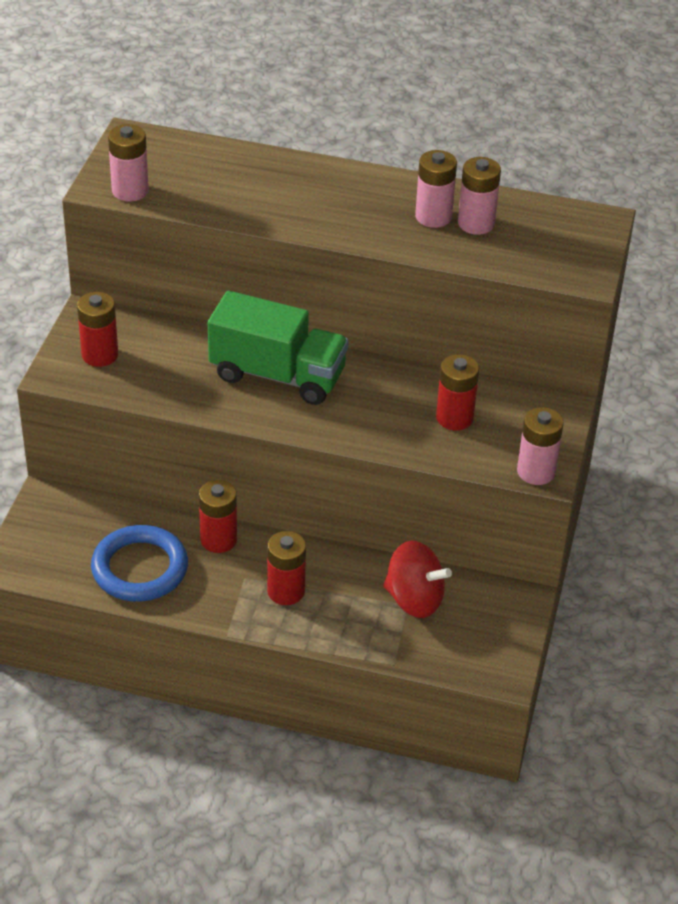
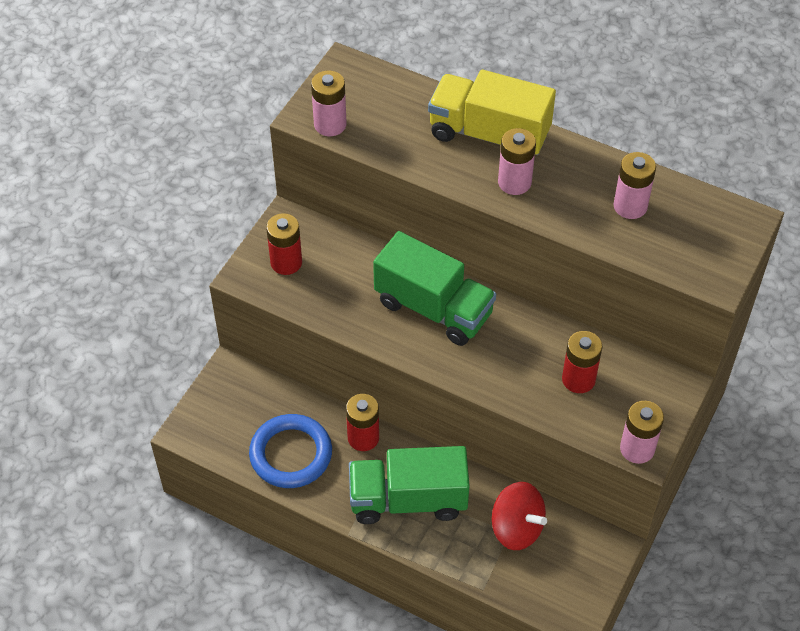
camera: 15 degrees right, 10 degrees up
red battery [267,531,306,605] -> green truck [349,446,469,524]
pink battery [415,150,457,228] -> pink battery moved to [498,128,536,195]
none -> yellow truck [428,70,556,155]

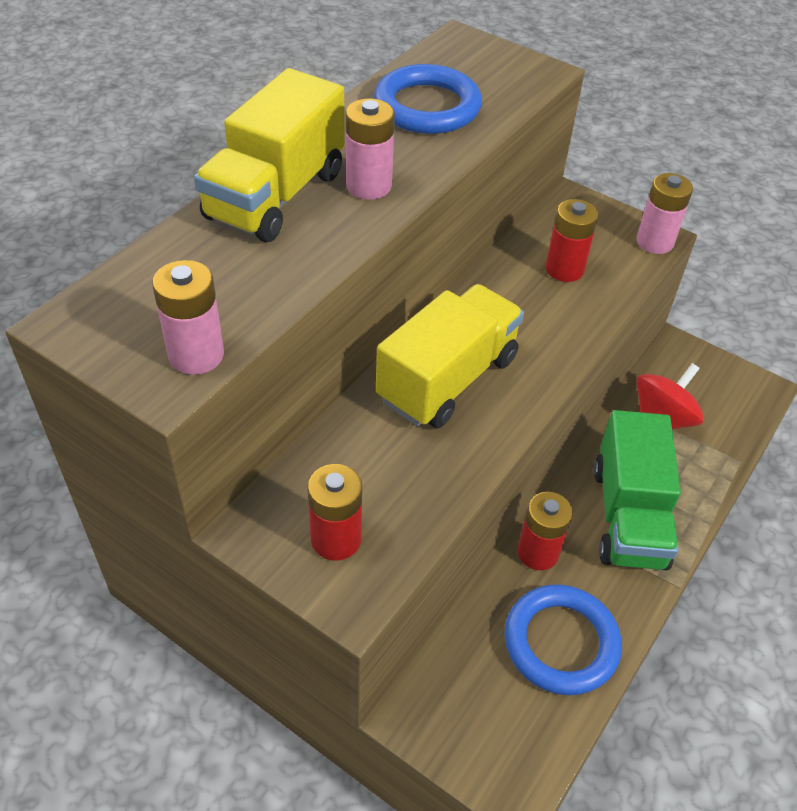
camera: 85 degrees left, 5 degrees down
green truck [373,231,496,346] -> yellow truck [376,284,524,428]
pink battery [613,152,656,219] -> blue ring [374,64,482,134]

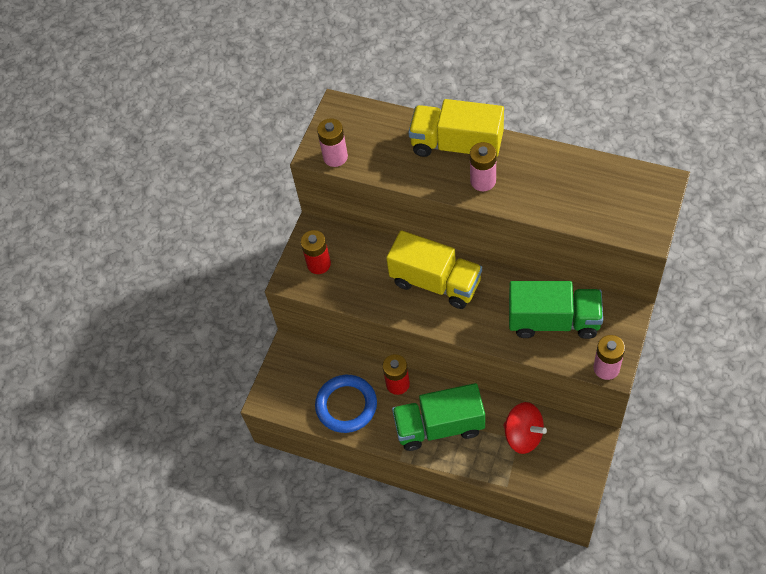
camera: 85 degrees right, 10 degrees up
blue ring [374,64,482,134] -> none
red battery [546,199,598,282] -> green truck [509,281,603,339]

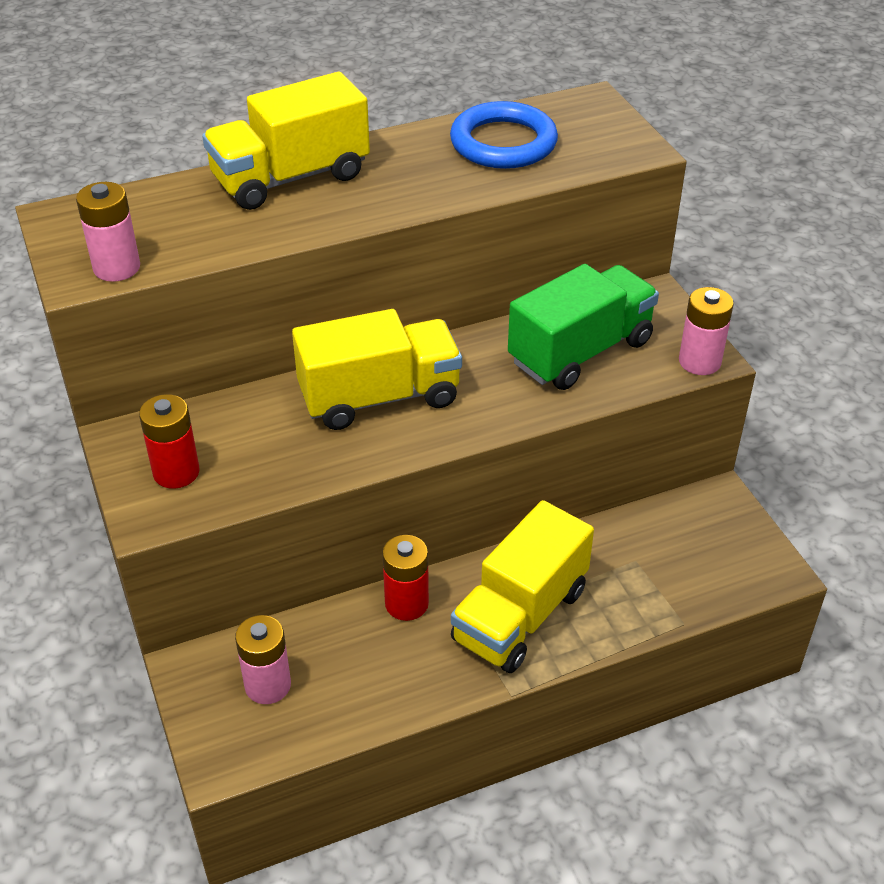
camera: 50 degrees left, 15 degrees down
blue ring [315,375,377,433] -> blue ring moved to [450,101,558,169]
green truck [392,383,485,451] -> yellow truck [451,500,594,673]
pink battery [470,142,497,191] -> pink battery moved to [235,615,291,704]
red spinning top [503,402,547,454] -> none

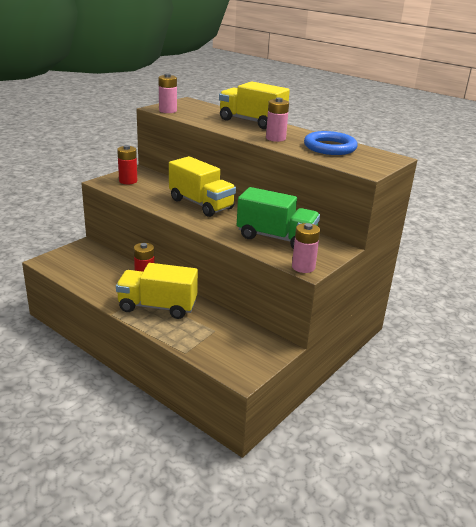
camera: 60 degrees right, 15 degrees down
pink battery [235,615,291,704] -> pink battery moved to [266,98,289,142]

